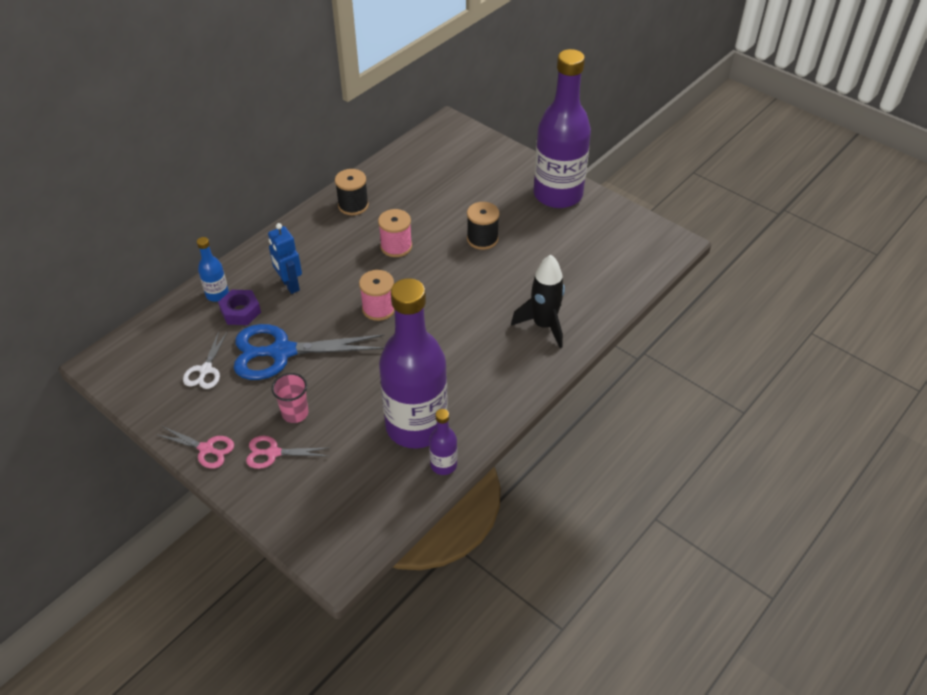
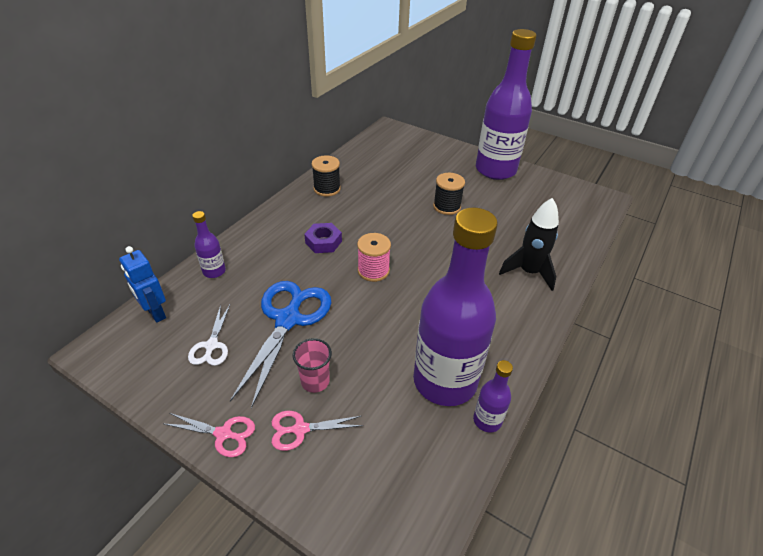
camera: 10 degrees left, 5 degrees down
blue bottle [197,237,229,302] -> purple bottle [192,211,226,278]
purple nut [218,290,261,325] -> purple nut moved to [304,223,342,253]
blue scissors [234,324,384,380] -> blue scissors turned 120 degrees clockwise [230,281,332,409]
blue robot [268,223,302,294] -> blue robot moved to [119,246,166,323]
pink spool [378,209,412,257] -> none

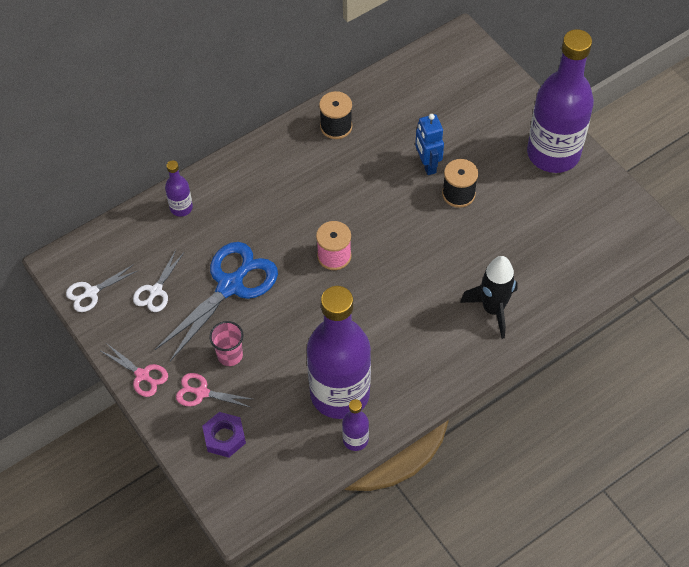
camera: 25 degrees right, 15 degrees up
blue robot [119,246,166,323] -> blue robot moved to [415,114,444,175]
purple nut [304,223,342,253] -> purple nut moved to [202,412,246,458]
none -> white scissors [66,264,137,312]

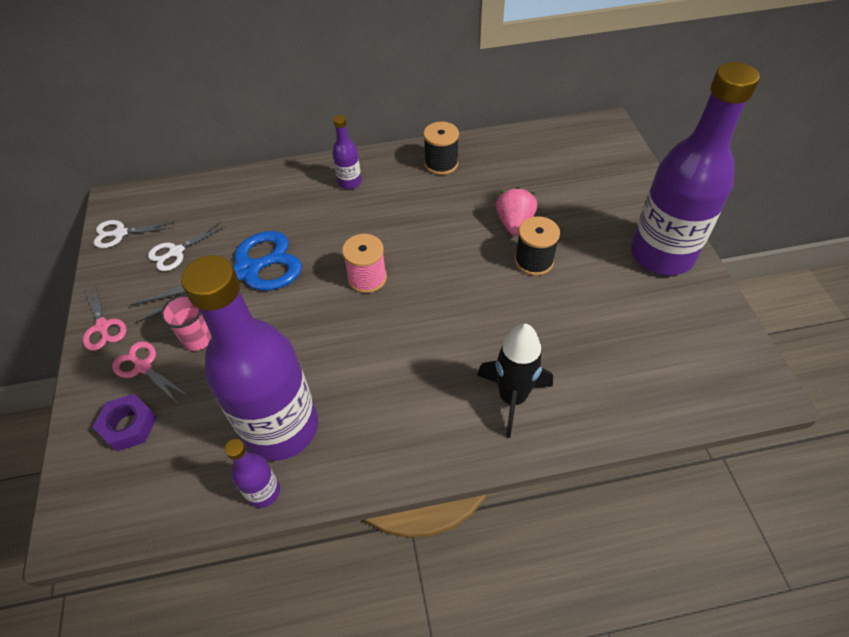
camera: 25 degrees right, 5 degrees down
purple bottle [165,160,193,217] -> purple bottle moved to [332,115,362,189]
blue robot [415,114,444,175] -> pink strawberry [496,187,537,236]

